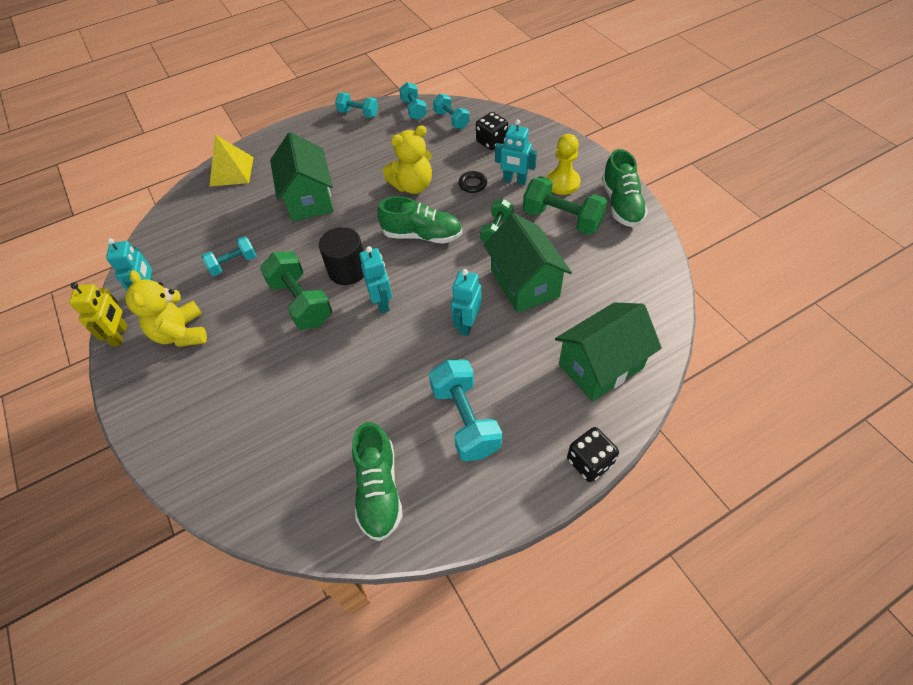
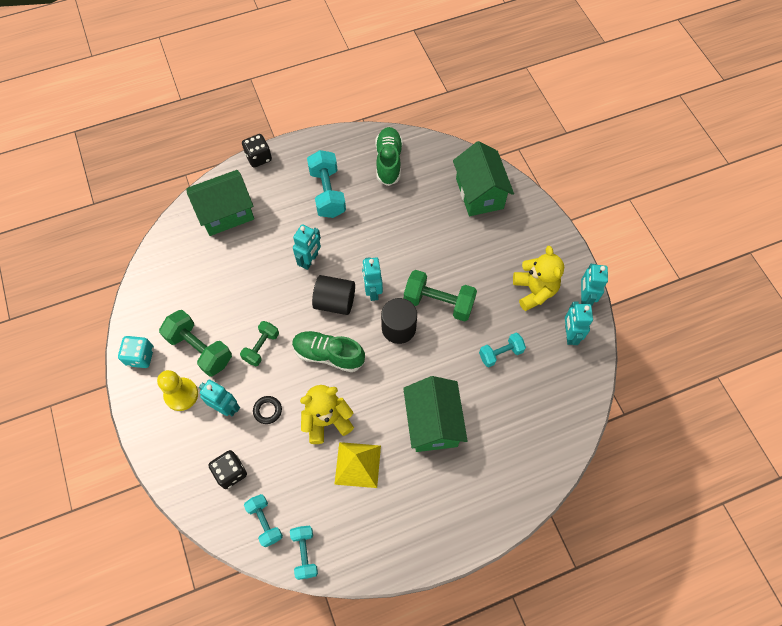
camera: 175 degrees left, 10 degrees up
yellow robot [69,282,127,346] -> turquoise robot [581,264,608,306]
yellow pyramid [209,135,254,187] -> yellow pyramid moved to [334,442,381,488]
green dumbbell [260,251,332,330] -> green dumbbell turned 45 degrees counterclockwise [404,270,477,322]
turquoise dumbbell [335,92,378,118] -> none
green house [484,213,572,313] -> green house moved to [453,141,514,216]
green shoe [602,149,648,227] -> turquoise dice [118,336,154,368]
none -> black cylinder [312,275,355,315]

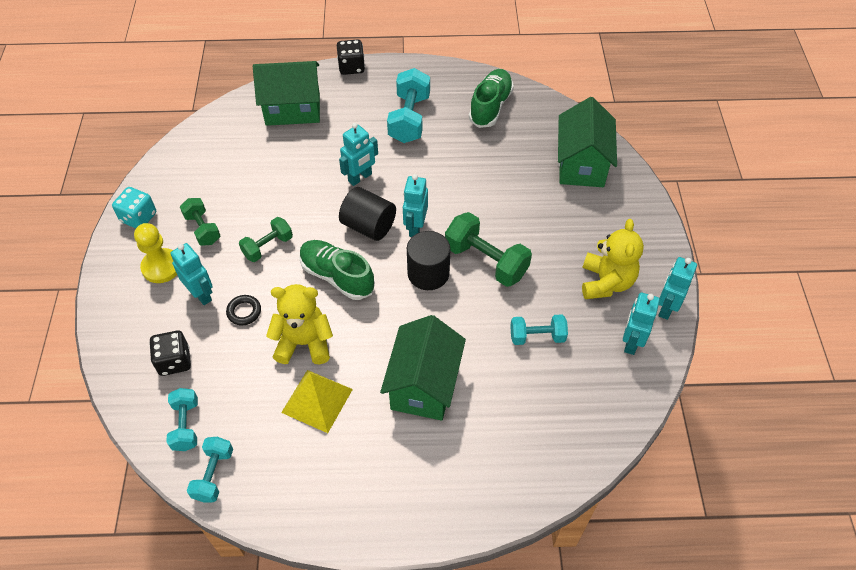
camera: 20 degrees right, 10 degrees down
green dumbbell [159,310,232,377] -> green dumbbell [180,198,220,246], size x0.61

